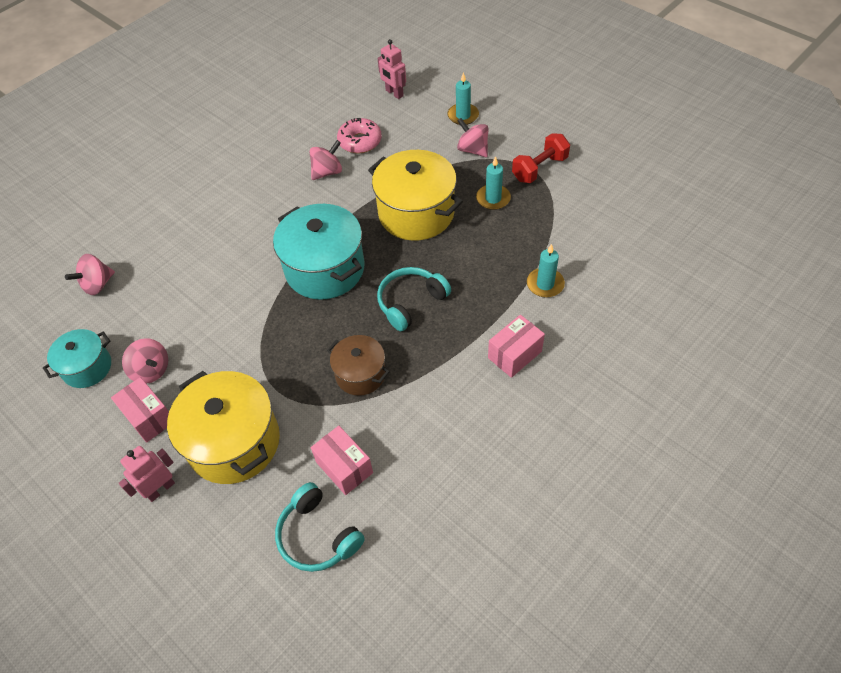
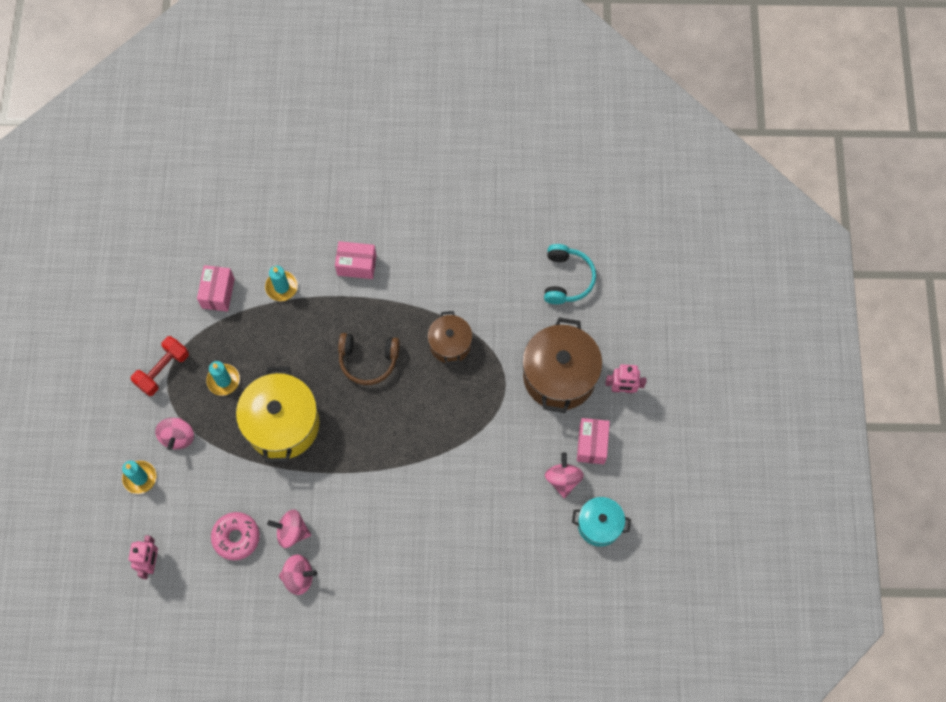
camera: 135 degrees left, 15 degrees up
pink spinning top [65,254,115,295] -> pink spinning top moved to [279,554,317,595]
yellow pot [167,371,280,484] -> brown pot [522,317,602,413]
turquoise pot [273,204,364,300] -> none
pink box [311,426,373,495] -> pink box moved to [197,265,235,312]
turquoise headphones [377,267,451,331] -> brown headphones [338,333,400,385]
red dumbbell [512,133,570,183] -> red dumbbell turned 60 degrees counterclockwise [131,336,189,396]

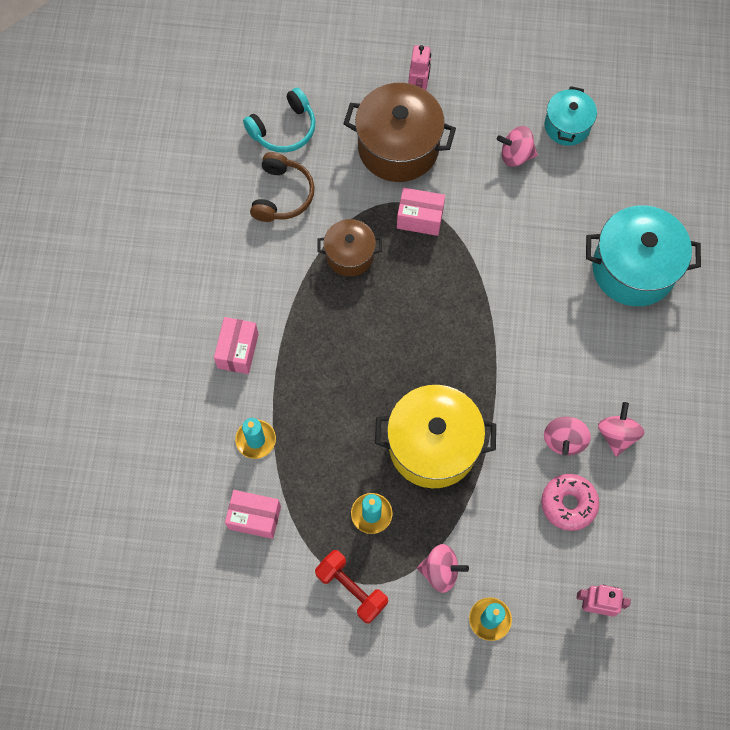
camera: 85 degrees left, 0 degrees up
brown headphones [338,333,400,385] -> brown headphones moved to [250,152,315,222]
turquoise headphones [544,244,596,304] -> turquoise headphones turned 135 degrees clockwise [243,88,315,153]
pink box [577,418,610,464] -> pink box moved to [397,188,445,236]
none -> turquoise pot [586,205,701,306]

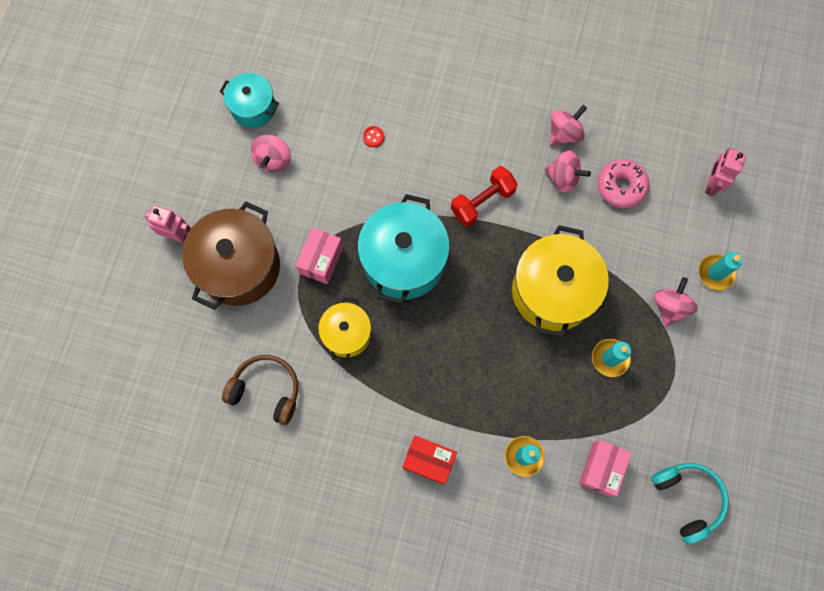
camera: 80 degrees left, 5 degrees up
pink box [214,317,259,374] -> red box [403,436,457,484]
turquoise headphones [243,88,315,153] -> turquoise headphones moved to [651,463,729,544]
red dumbbell [315,550,388,623] -> red dumbbell moved to [451,166,518,226]
brown pot [318,219,382,276] -> yellow pot [318,297,371,362]
turquoise pot [586,205,701,306] -> turquoise pot moved to [357,194,450,305]
pink spinning top [598,402,645,457] -> pink spinning top turned 120 degrees clockwise [550,105,587,146]
none -> red button [363,126,384,147]

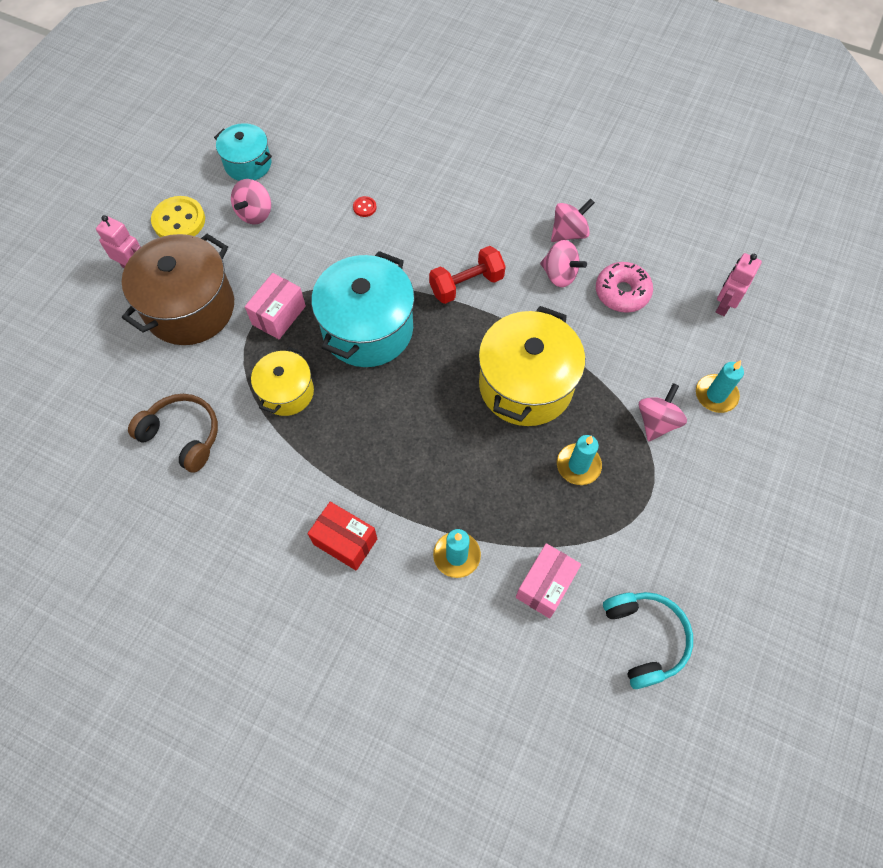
camera: 10 degrees right, 10 degrees down
none -> yellow button [151,196,205,237]

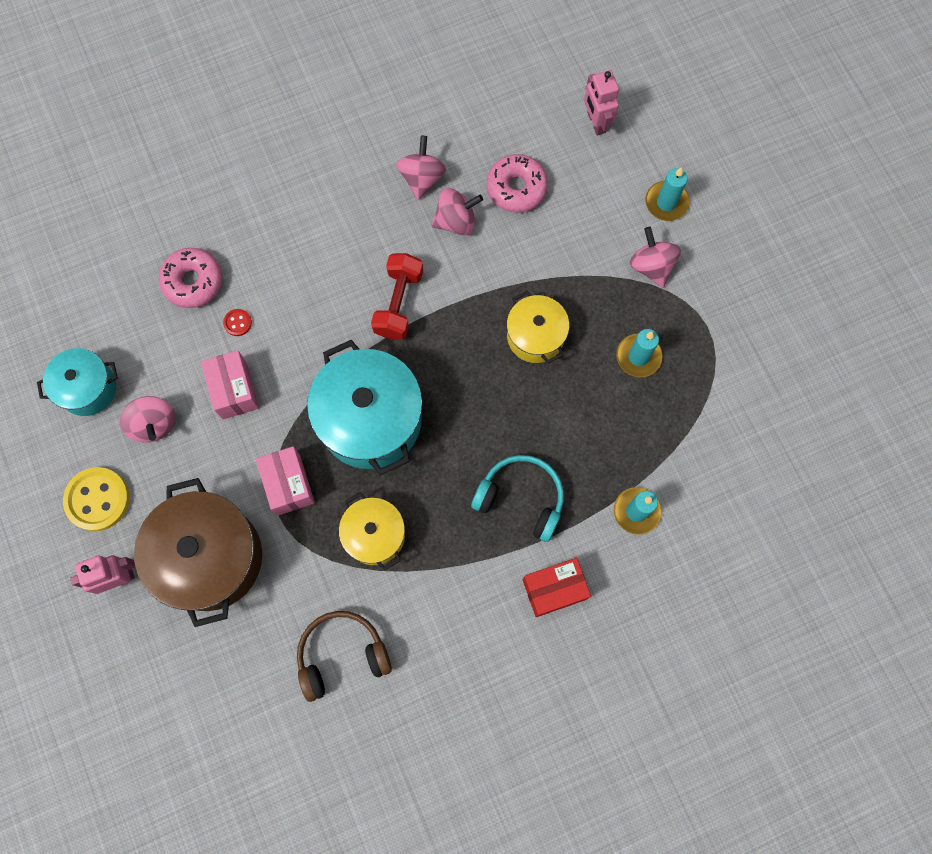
camera: 50 degrees left, 10 degrees up
yellow pot [478,306,585,426] -> yellow pot [507,291,569,363], size x0.57
pink box [516,543,581,618] -> pink box moved to [201,350,259,419]
turquoise headphones [603,592,693,689] -> turquoise headphones moved to [471,455,564,542]
none -> pink donut [159,248,223,308]

